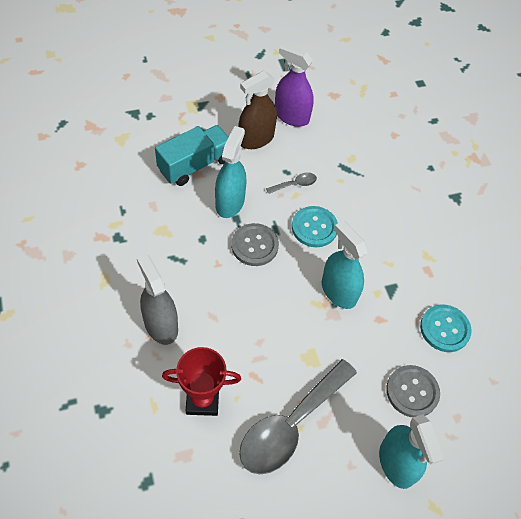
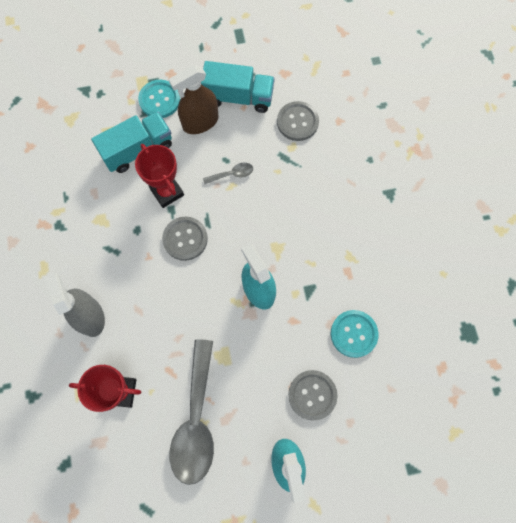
camera: 10 degrees right, 15 degrees up
turquoise spray bottle [215,126,247,218] -> red trophy [135,144,184,208]
grey spoon [239,359,357,474] -> grey spoon turned 45 degrees counterclockwise [170,340,214,485]
purple spray bottle [275,43,314,127] -> turquoise truck [201,61,275,113]
turquoise button [292,206,338,247] -> turquoise button moved to [138,80,180,118]
none -> grey button [277,101,319,141]

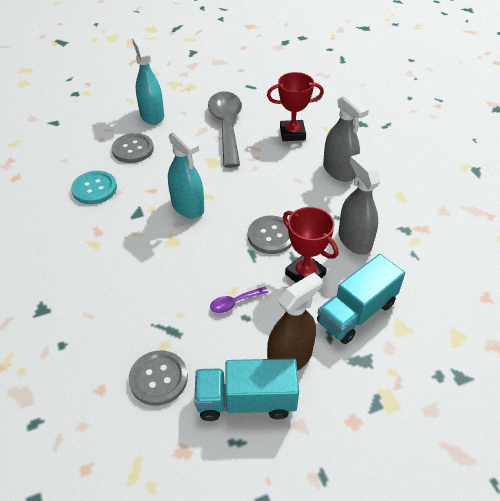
camera: 170 degrees right, 25 degrees down
turquoise button [138,80,180,118] -> none
grey spoon [203,163,253,184] -> purple spoon [210,287,268,313]
none -> grey spray bottle [338,154,381,255]

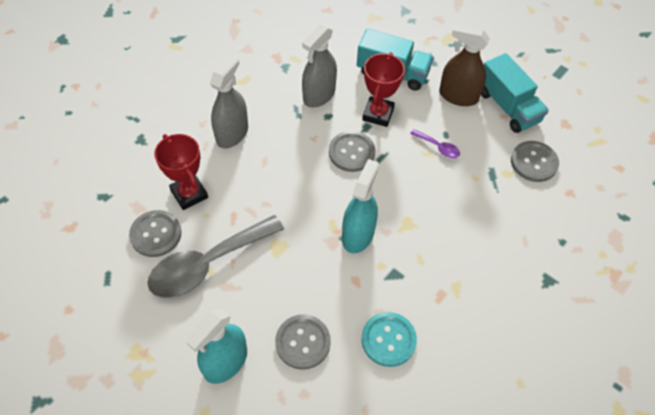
camera: 120 degrees left, 10 degrees up
none -> grey button [129,210,181,257]

